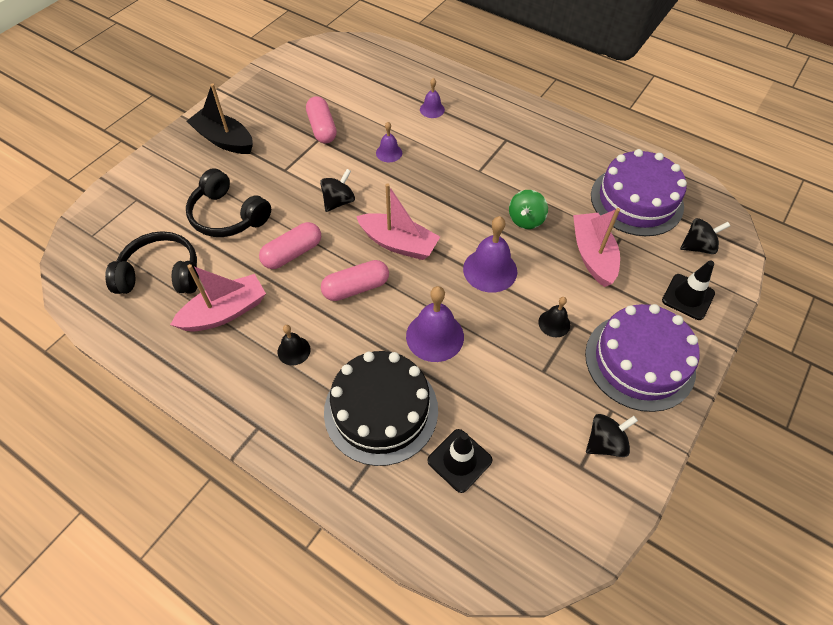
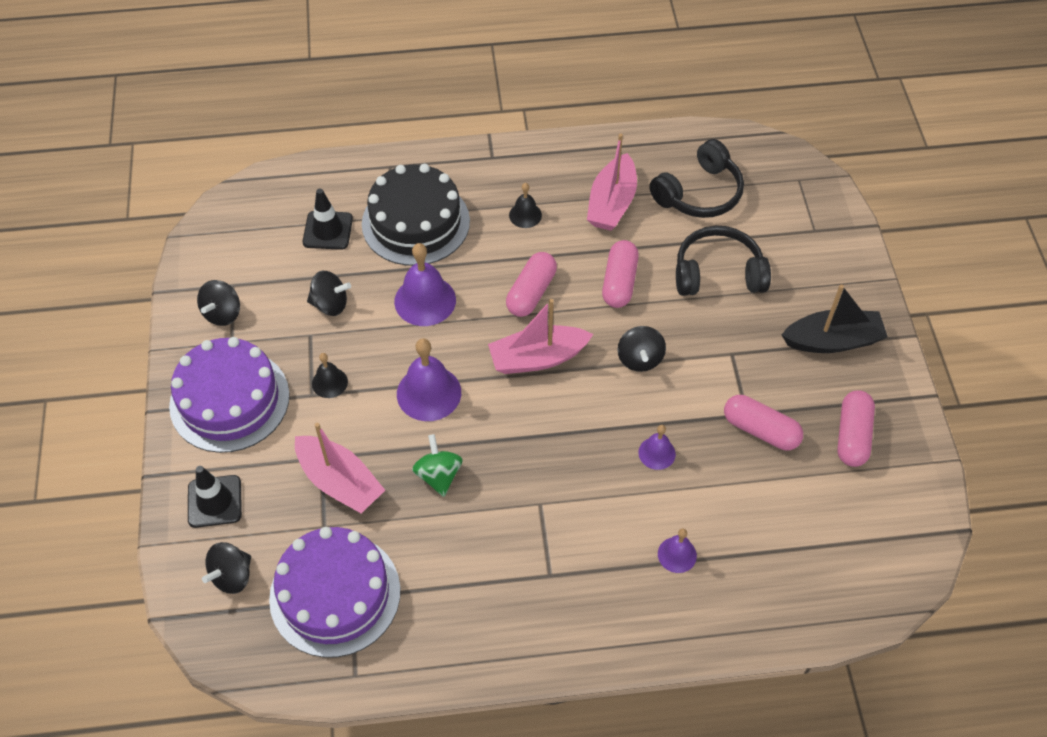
camera: 140 degrees right, 0 degrees up
none -> black spinning top [307,271,351,316]
none -> pink capsule [837,390,875,467]

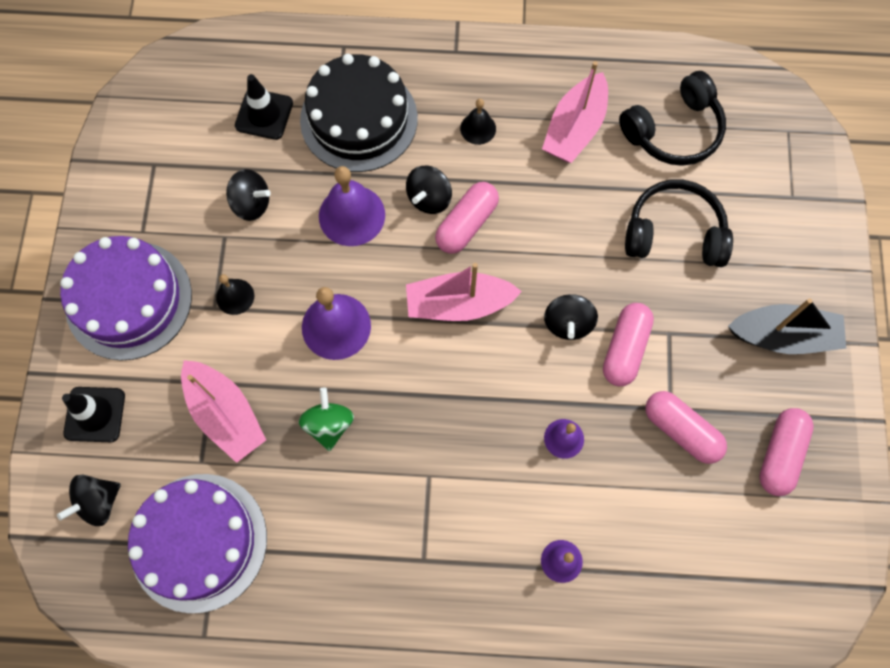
camera: 10 degrees right, 15 degrees up
black spinning top [197,280,240,326] -> black spinning top moved to [406,166,452,214]
pink capsule [602,240,639,308] -> pink capsule moved to [603,303,654,386]

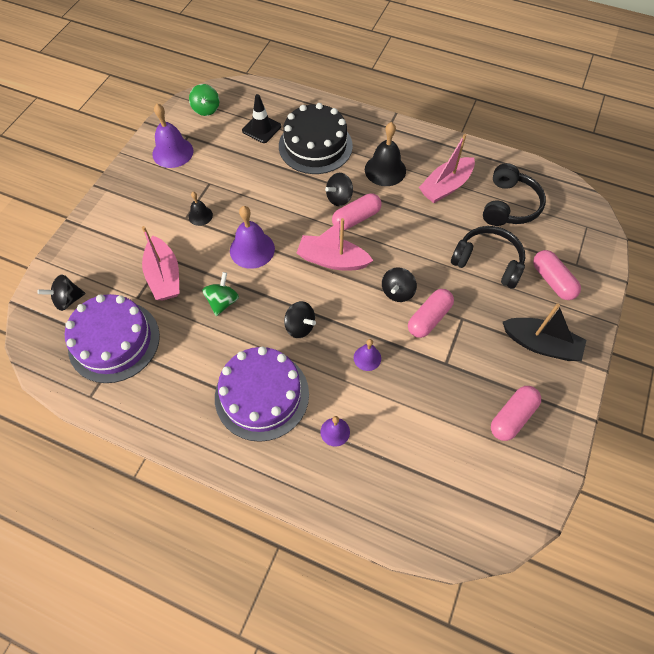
camera: 20 degrees right, 10 degrees down
purple cake [60,236,192,361] -> purple cake moved to [215,347,309,442]
black traffic cone [62,387,125,442] -> none
black spinning top [226,169,271,221] -> black spinning top moved to [284,301,316,338]
purple bell [319,166,385,246] -> purple bell moved to [152,103,193,168]
black bell [460,99,496,145] -> black bell [365,122,406,186], size x1.80
black headphones [619,71,726,166] -> black headphones turned 60 degrees counterclockwise [483,163,546,226]
pink capsule [645,391,727,464] -> pink capsule moved to [533,250,581,300]
none -> green spinning top [189,84,219,116]

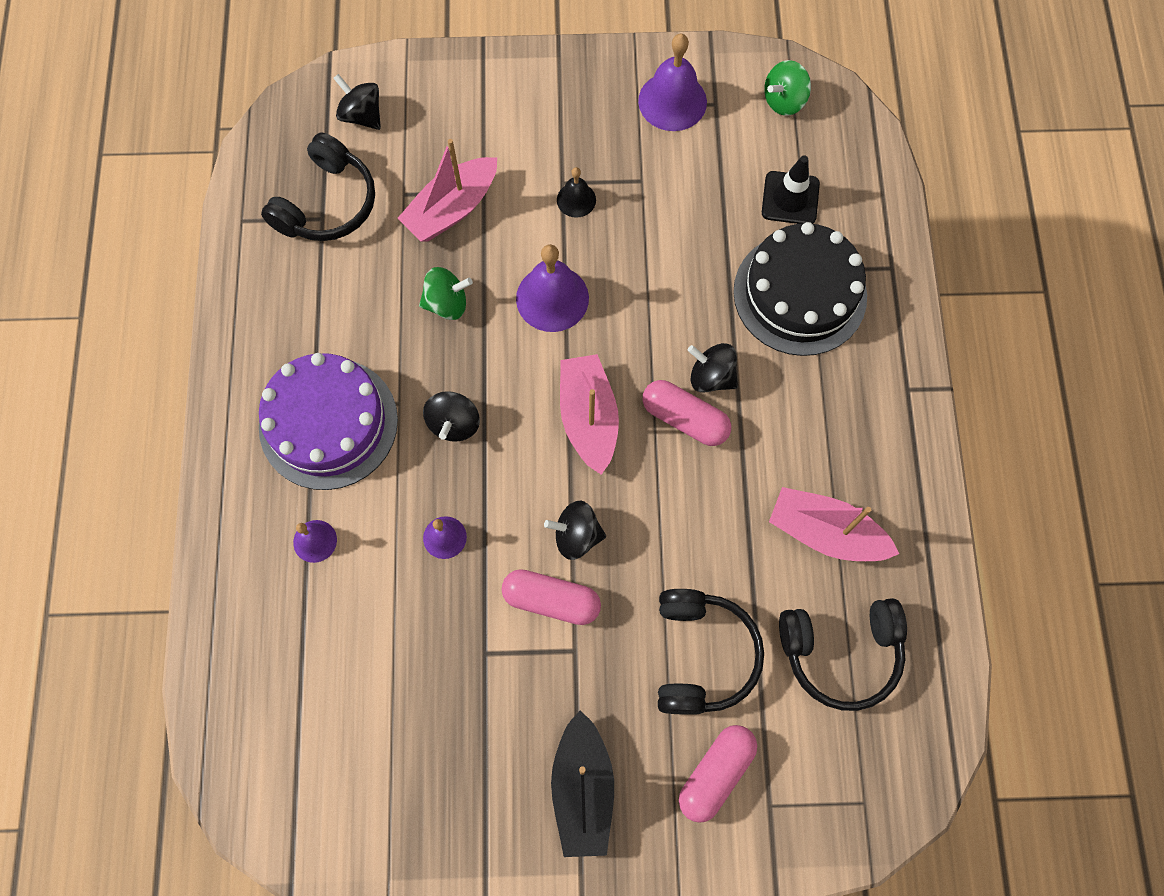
camera: 65 degrees right, 10 degrees up
purple cake [65,294,160,383] -> black headphones [261,133,375,241]
black bell [365,122,406,186] -> none
pink capsule [491,386,541,441] -> none

